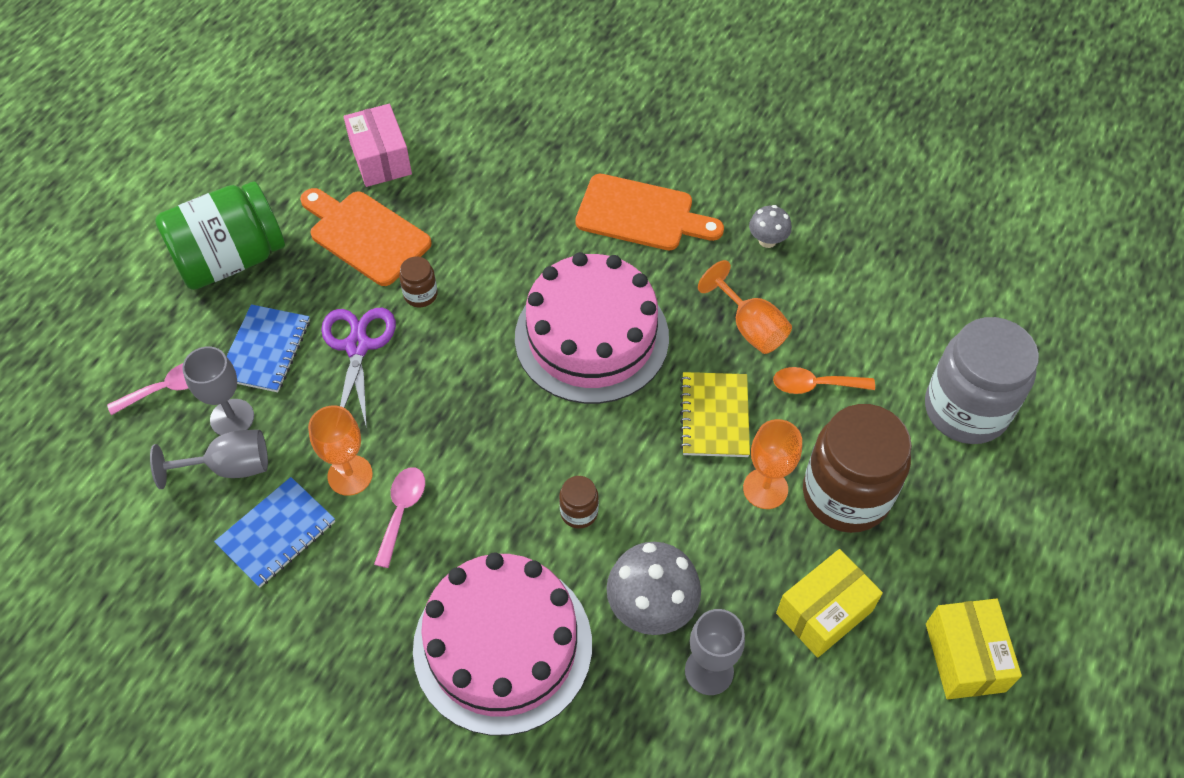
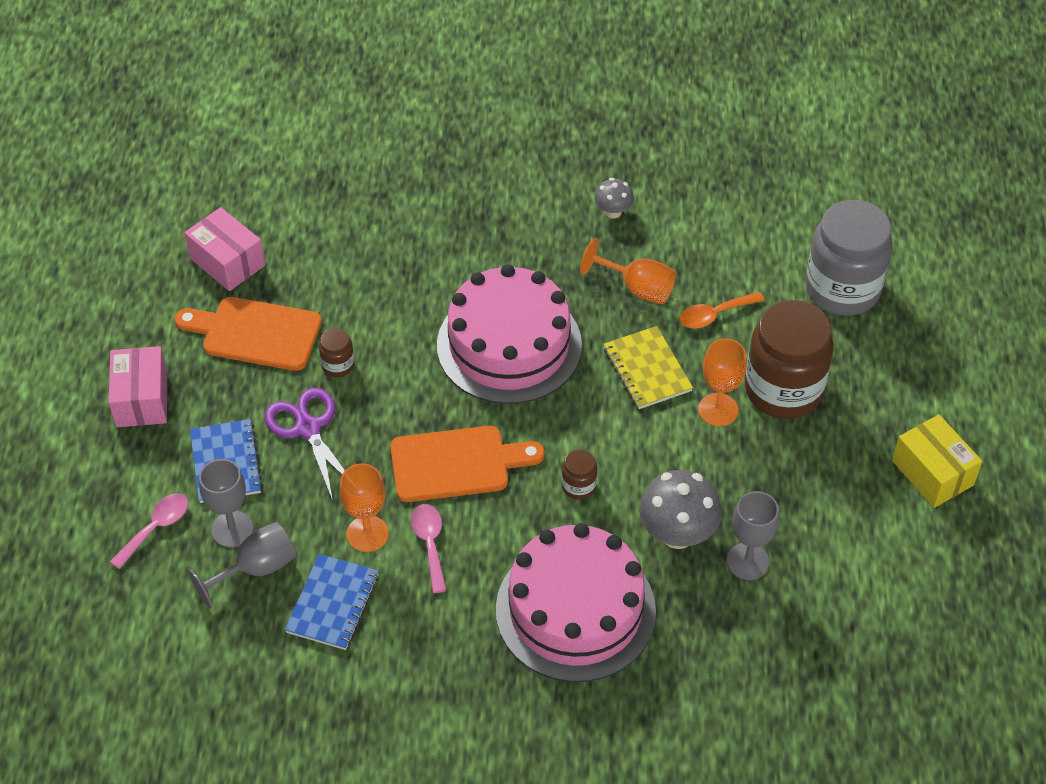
camera: 25 degrees left, 5 degrees down
green jar [155,181,285,290] -> pink box [109,346,167,427]
orange cutting board [575,174,724,250] -> orange cutting board moved to [391,426,544,502]
yellow box [776,549,883,658] -> none

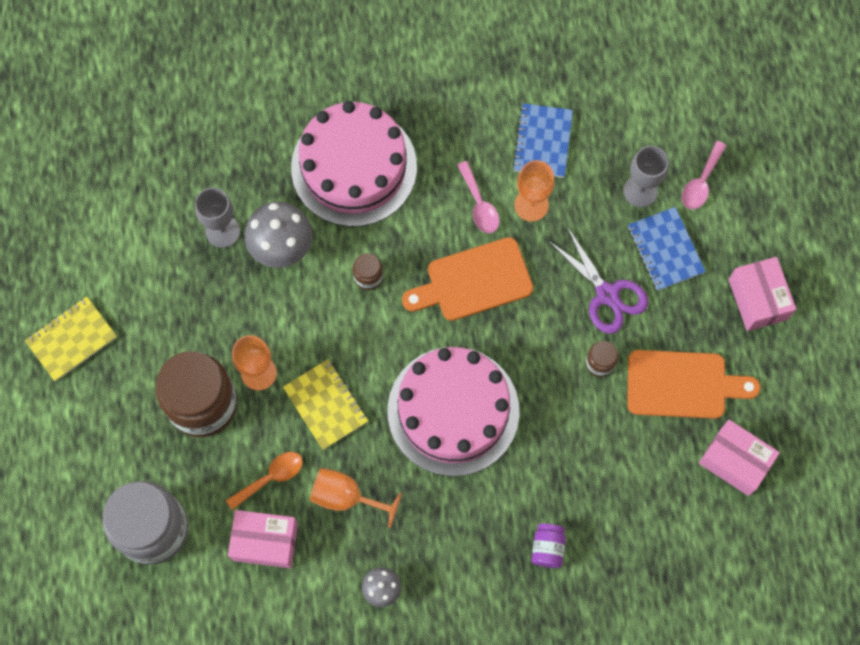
camera: 170 degrees right, 20 degrees up
grey goblet [188,522,296,608] -> none
yellow box [892,414,982,508] -> yellow notebook [25,297,117,381]
none -> pink box [228,510,298,568]
none -> purple jar [531,523,566,568]

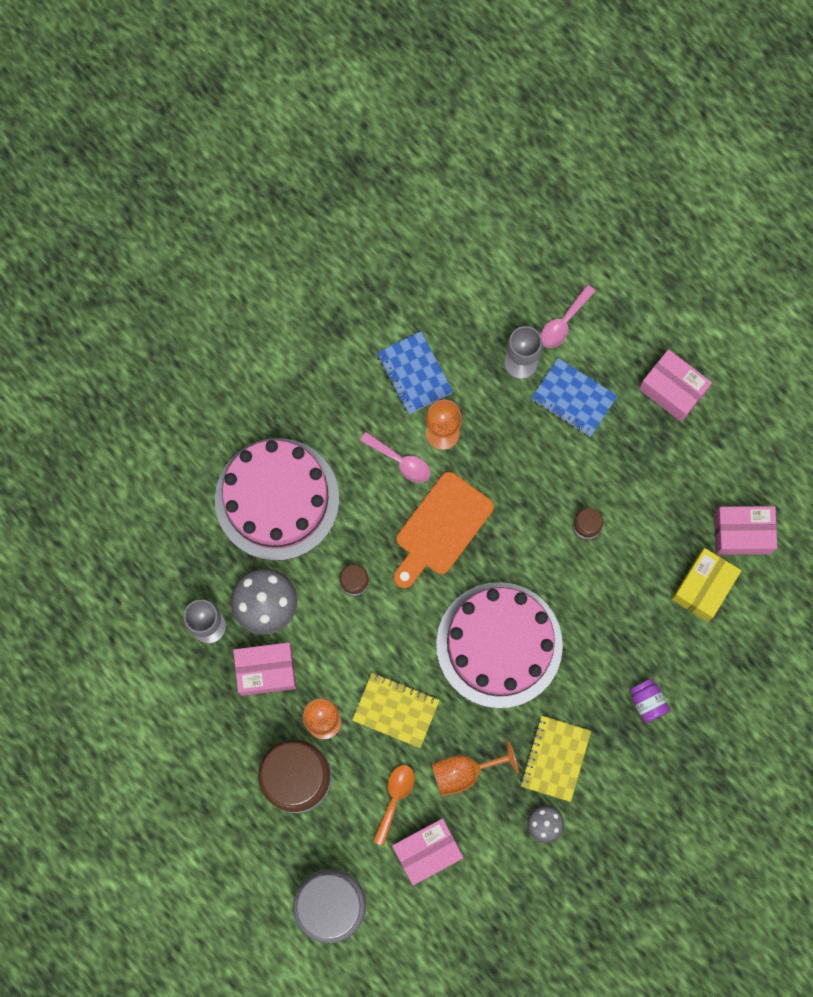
camera: 35 degrees left, 5 degrees up
yellow notebook [25,297,117,381] -> yellow notebook moved to [520,716,591,802]
purple scissors [548,227,648,334] -> none
orange cutting board [627,350,760,419] -> none
pink spoon [682,141,727,209] -> pink spoon turned 45 degrees clockwise [541,285,595,348]
none -> pink box [233,642,296,696]
none -> yellow box [671,548,741,622]

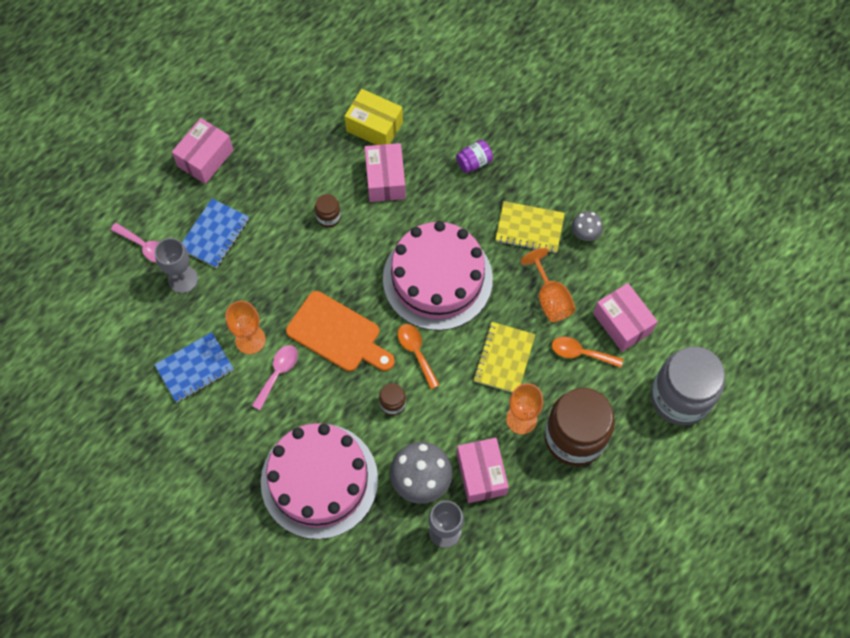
camera: 95 degrees left, 10 degrees down
pink box [714,506,777,555] -> pink box moved to [365,143,406,202]
none -> orange spoon [398,324,439,389]

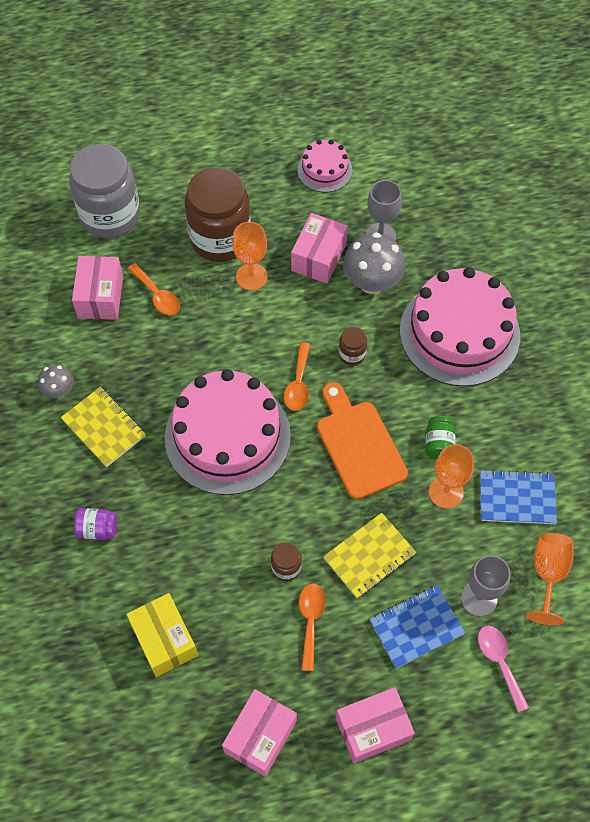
camera: 145 degrees left, 5 degrees down
pink spoon [252,345,298,410] -> green jar [426,416,456,460]
pink box [365,143,406,202] -> pink box moved to [222,689,297,777]
yellow notebook [473,322,535,392] -> yellow notebook moved to [323,513,416,598]
orange goblet [521,248,576,322] -> orange goblet moved to [526,533,574,625]
none -> pink cake [298,139,352,192]
none -> orange spoon [299,583,326,671]

